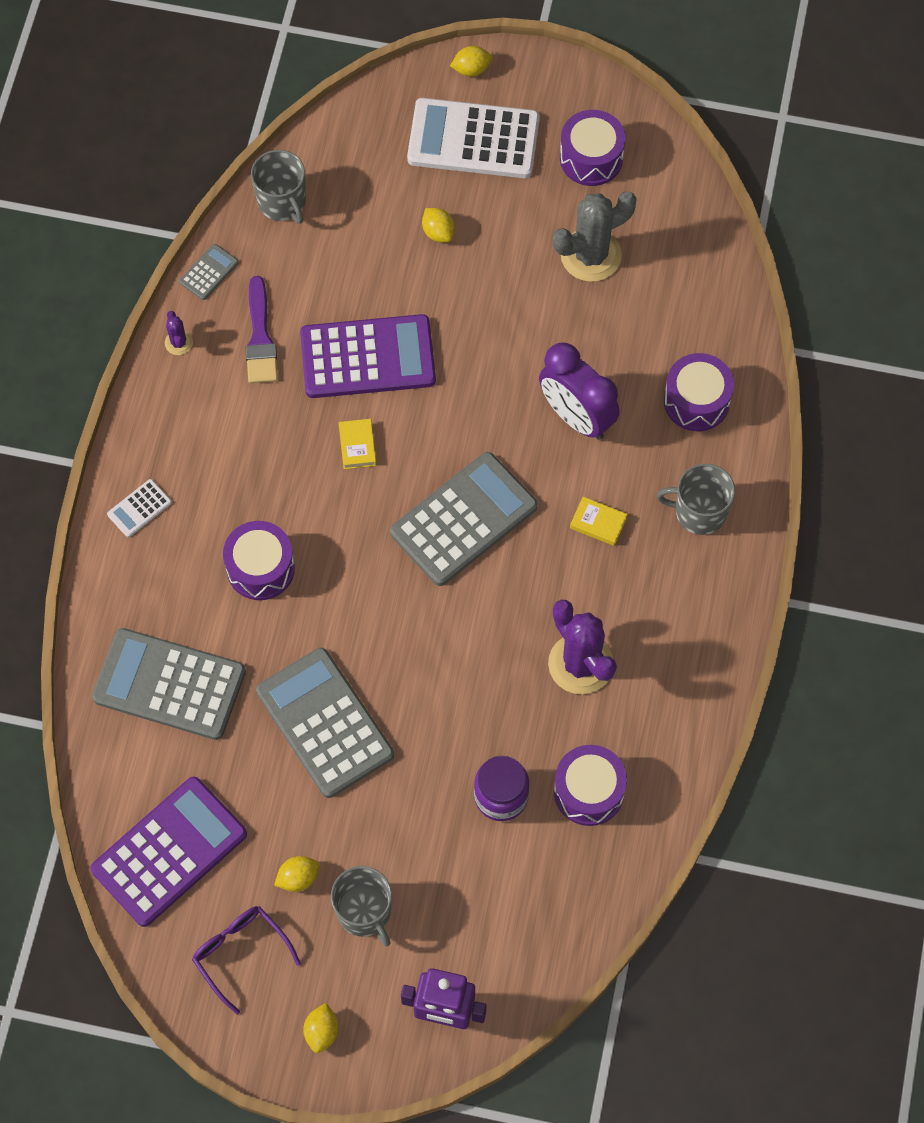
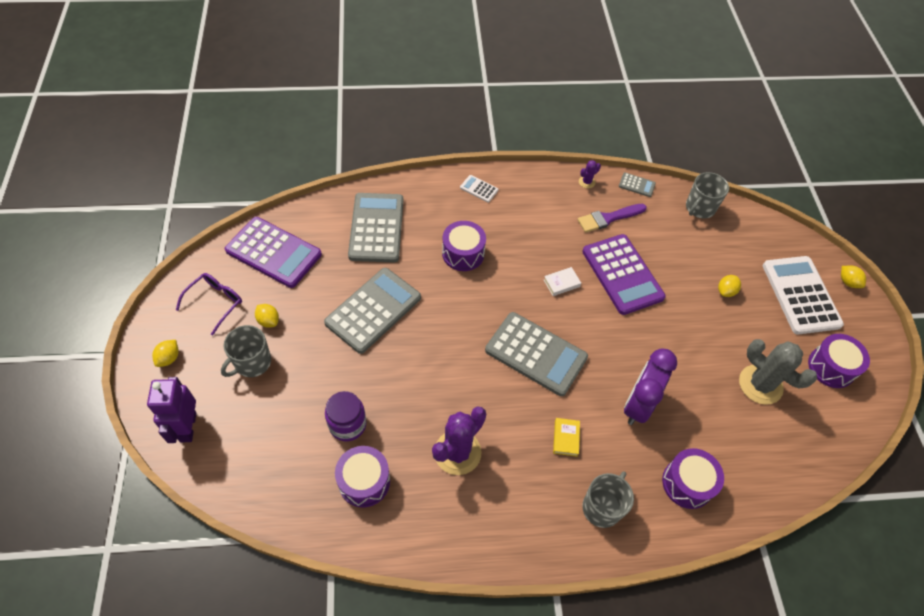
camera: 70 degrees right, 10 degrees down
yellow lemon [303,1003,339,1053] -> yellow lemon turned 60 degrees counterclockwise [152,340,179,367]
yellow book [339,419,376,469] -> white book [544,267,581,296]
grey mug [657,464,735,535] -> grey mug turned 45 degrees clockwise [582,471,634,528]

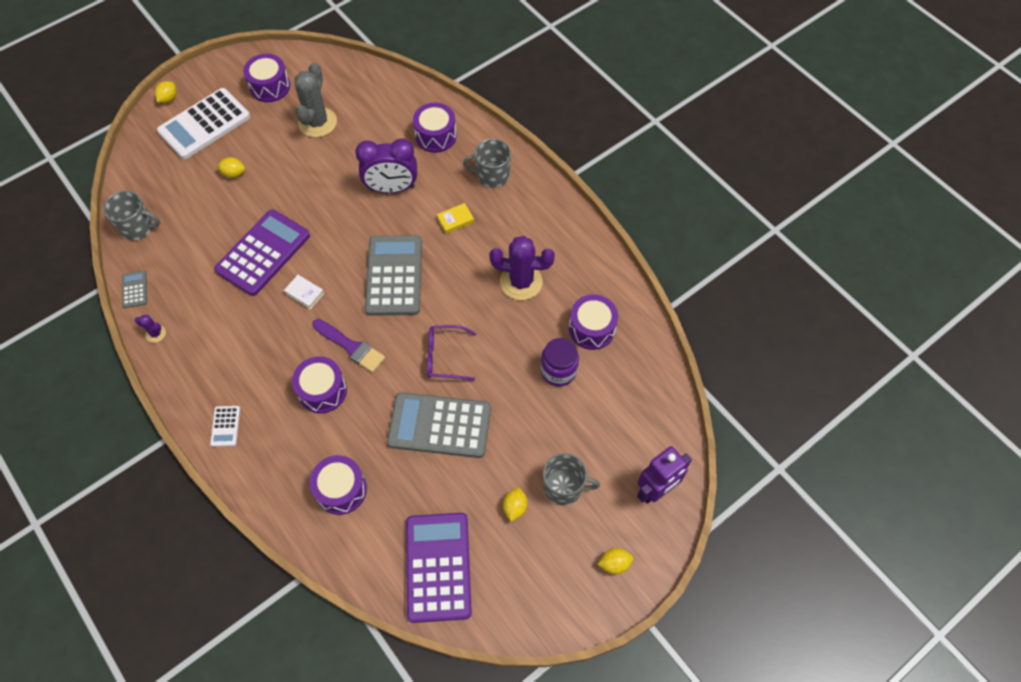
camera: 120 degrees left, 5 degrees up
purple glasses [176,273,242,335] -> purple glasses moved to [427,325,477,381]
grey calculator [348,193,403,262] -> purple drum [309,455,367,515]
purple brush [578,204,647,233] -> purple brush moved to [312,319,385,373]

